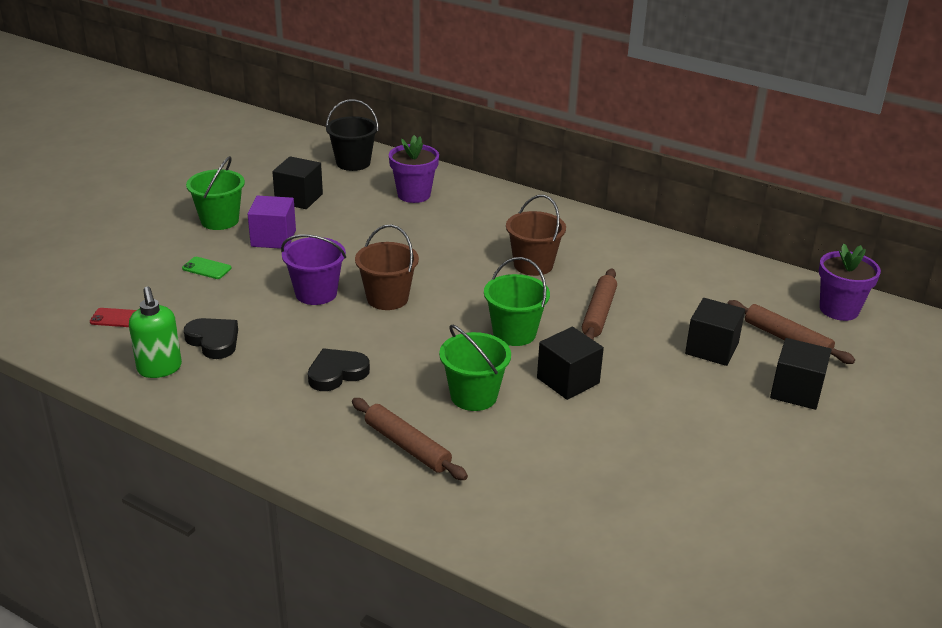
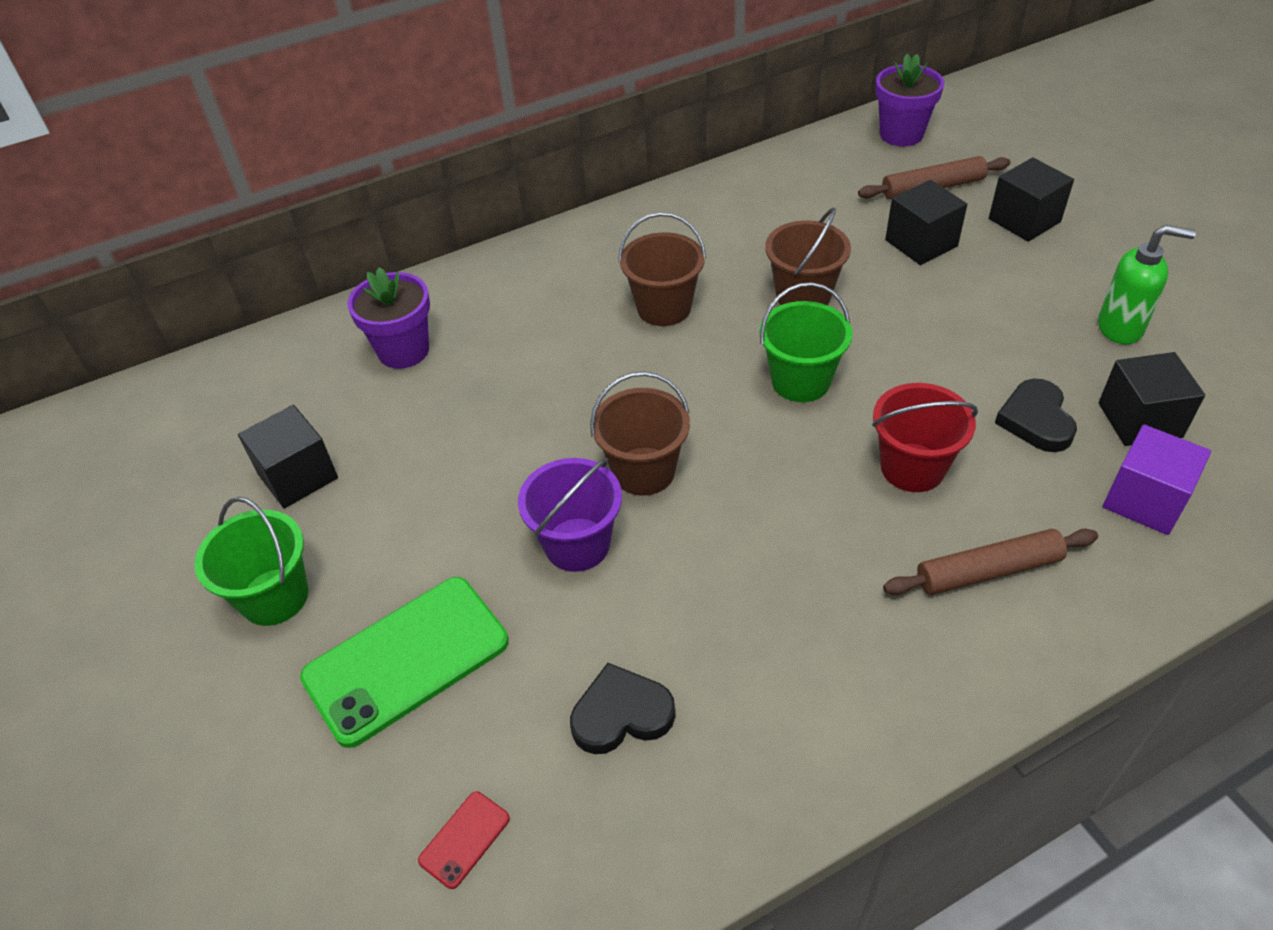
camera: 55 degrees left, 15 degrees up
green soap dispenser [129,286,182,378] -> green soap dispenser moved to [1098,225,1196,344]
green phone [182,257,232,279] -> green phone [300,577,509,748], size x2.39
purple cube [248,196,296,249] -> purple cube moved to [1103,424,1211,535]
black heart [308,348,370,391] -> black heart moved to [995,379,1077,452]
black bucket [326,99,379,171] -> none
green bucket [439,325,511,411] -> red bucket [872,383,978,492]
black cube [537,327,604,400] -> black cube moved to [1098,352,1205,446]
brown rolling pin [582,269,617,340] -> brown bucket [765,208,851,305]

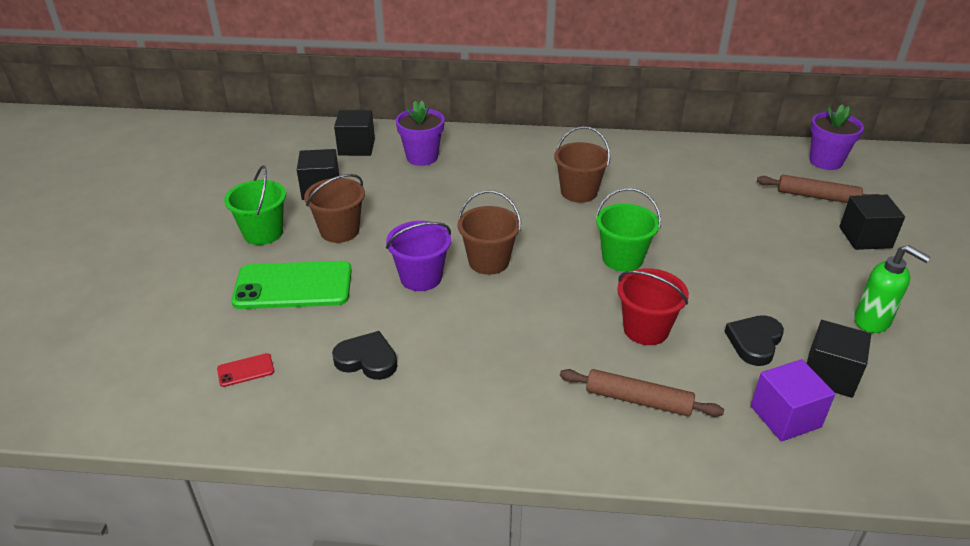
camera: 30 degrees right, 10 degrees down
brown bucket [765,208,851,305] -> brown bucket moved to [304,174,365,243]
black cube [885,180,967,265] -> black cube moved to [334,110,375,156]

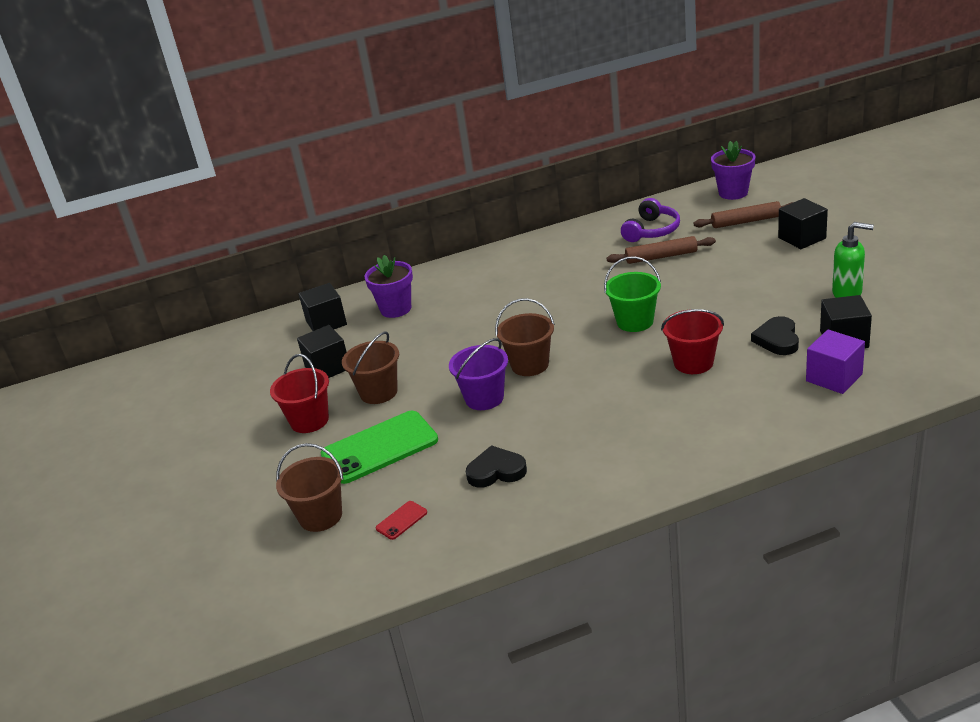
camera: 20 degrees left, 5 degrees down
green bucket [224,165,286,245] -> red bucket [270,354,329,433]
brown bucket [554,126,610,203] -> brown bucket moved to [276,443,344,532]
brown rolling pin [560,369,724,417] -> brown rolling pin moved to [607,236,716,264]
none -> purple headphones [621,198,680,242]

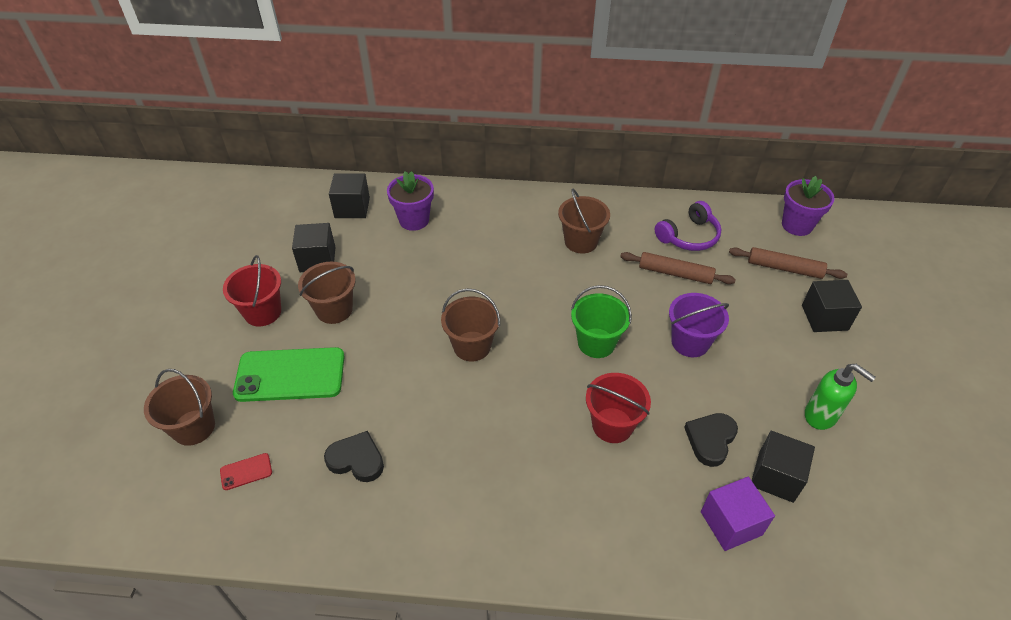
camera: 20 degrees right, 15 degrees up
purple bucket [449,338,508,410] -> purple bucket moved to [669,293,729,357]
none -> brown bucket [558,189,610,254]

